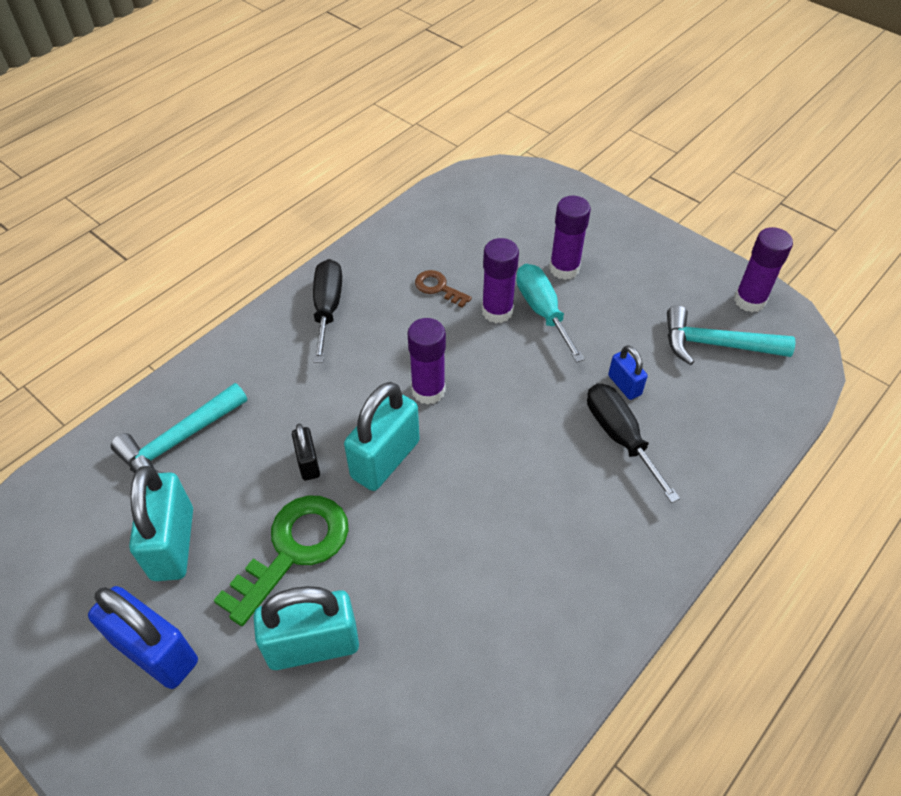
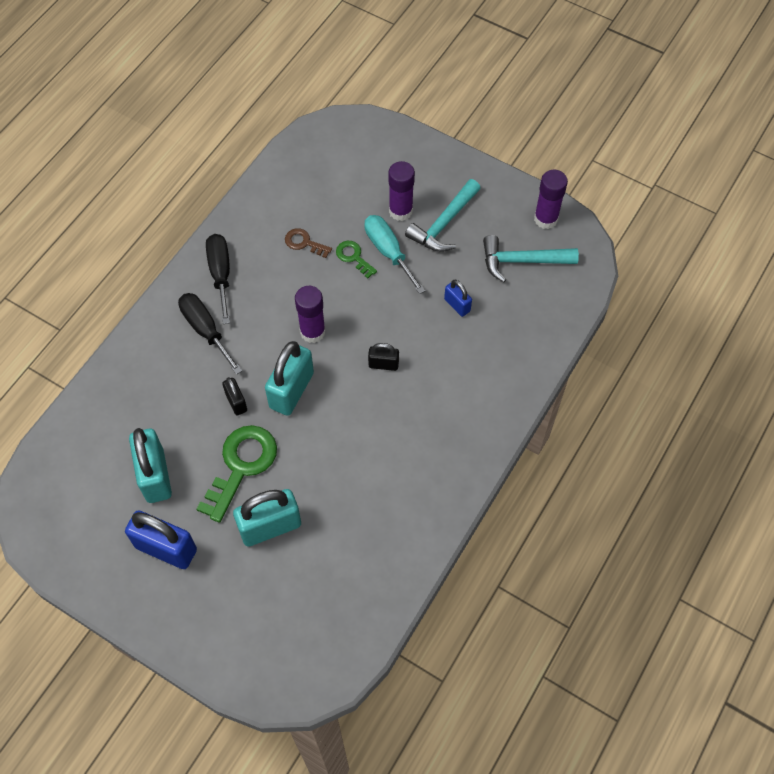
camera: 10 degrees left, 10 degrees up
turquoise hammer [111,383,247,473] -> turquoise hammer moved to [405,179,481,252]
purple glue stick [482,238,519,323] -> green key [336,241,377,279]
black screwdriver [587,384,680,503] -> black screwdriver moved to [178,293,242,375]
none -> black padlock [368,343,399,371]

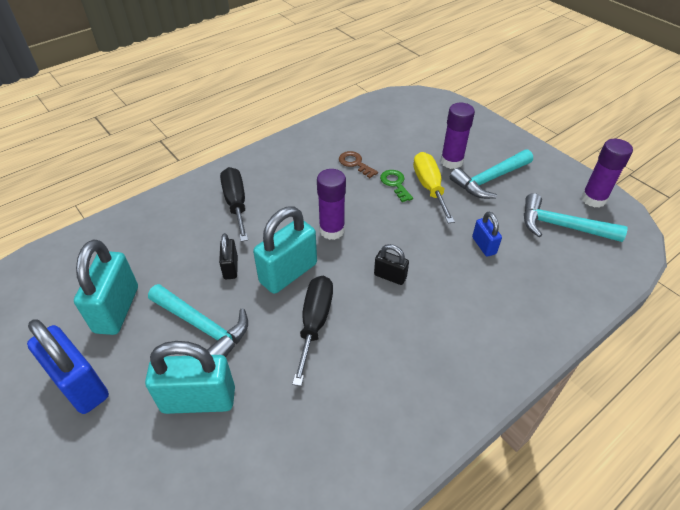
camera: 20 degrees right, 15 degrees down
green key [197,425,277,523] -> turquoise hammer [148,284,248,357]
black screwdriver [206,234,230,324] -> black screwdriver moved to [292,276,333,386]
turquoise screwdriver [364,215,425,294] -> yellow screwdriver [413,152,455,223]

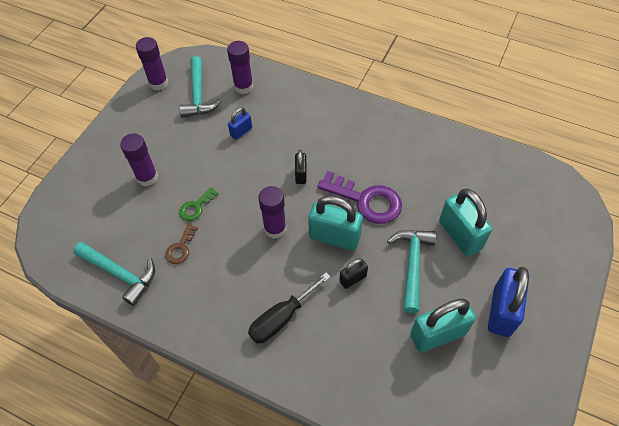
camera: 115 degrees left, 10 degrees up
black screwdriver [292,276,333,386] -> purple key [317,171,402,224]
yellow screwdriver [413,152,455,223] -> none
turquoise hammer [450,149,533,199] -> turquoise hammer moved to [73,242,155,306]
none -> purple glue stick [227,41,253,94]

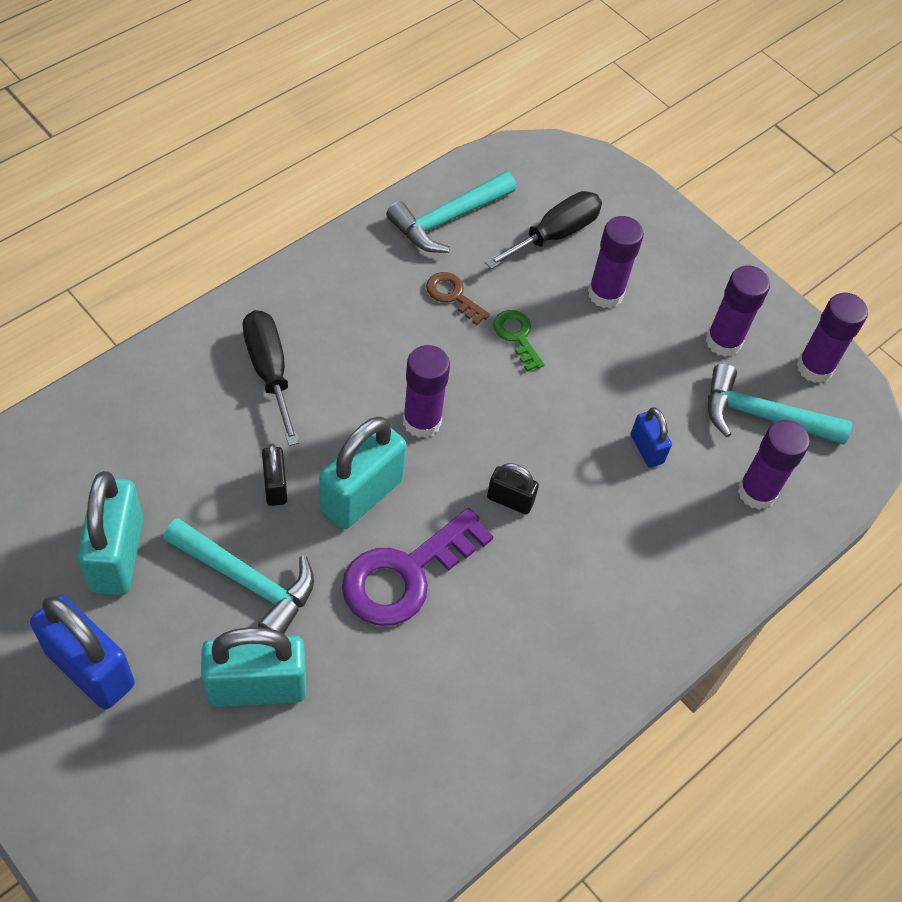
camera: 105 degrees right, 0 degrees up
none -> black screwdriver [485,191,602,269]
none -> purple glue stick [706,265,770,357]

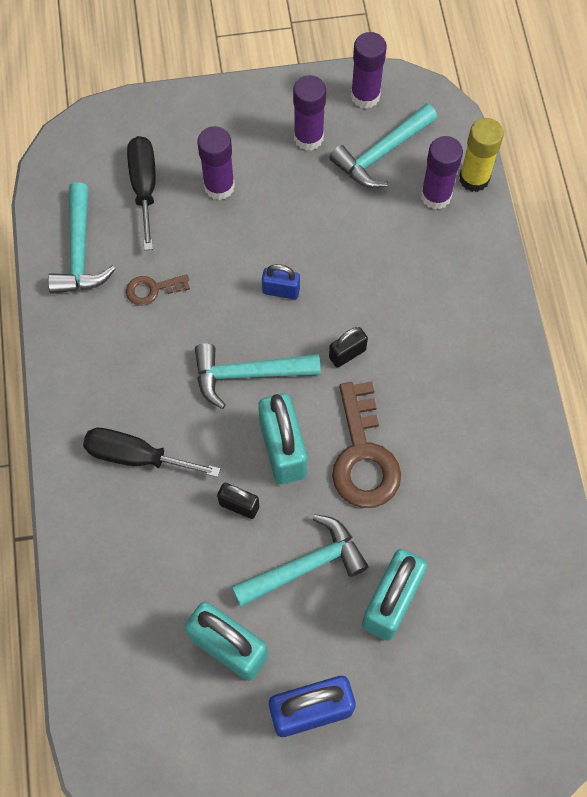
camera: 50 degrees left, 10 degrees up
purple key [342,508,493,626] -> brown key [332,382,401,508]
purple glue stick [403,345,450,438] -> turquoise hammer [195,343,321,409]
green key [493,310,544,371] -> none
blue padlock [631,407,672,468] -> blue padlock moved to [262,264,300,299]
none -> yellow glue stick [459,118,504,192]

